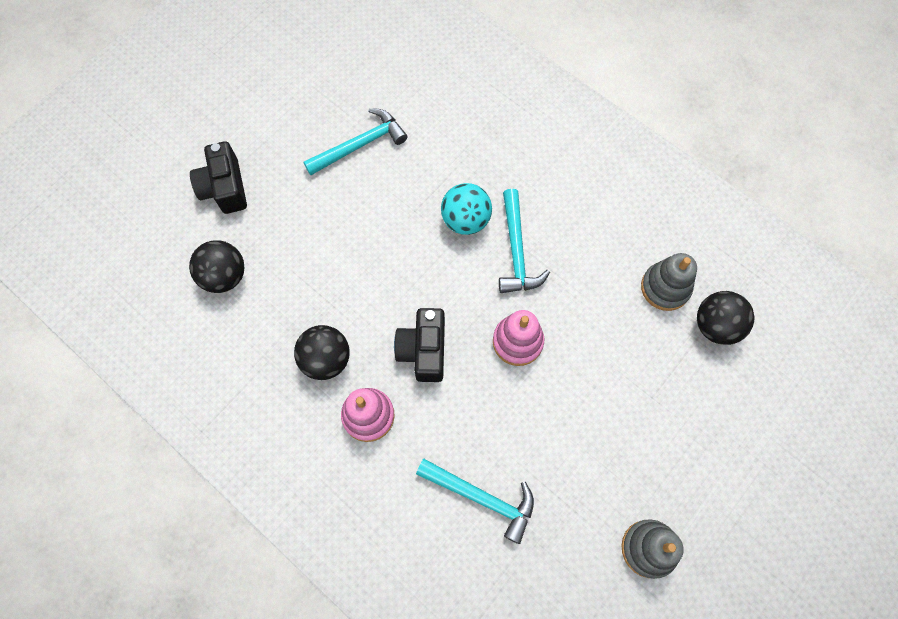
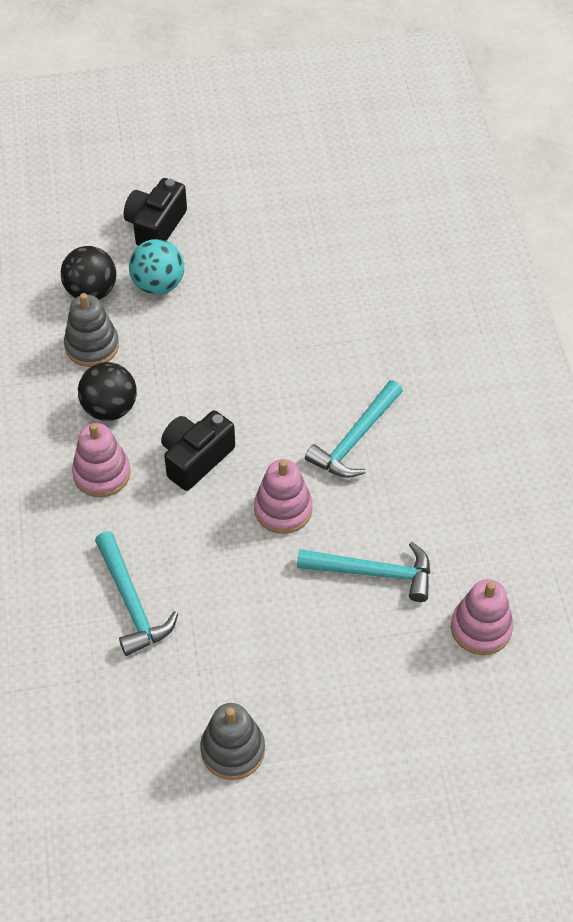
camera: 40 degrees right, 15 degrees down
turquoise hammer [304,108,408,175] -> turquoise hammer moved to [297,542,430,602]
turquoise ball [441,183,492,235] -> turquoise ball moved to [129,239,184,295]
grey stacking toy [641,253,697,311] -> grey stacking toy moved to [64,293,119,367]
black ball [697,291,755,345] -> pink stacking toy [451,579,514,655]

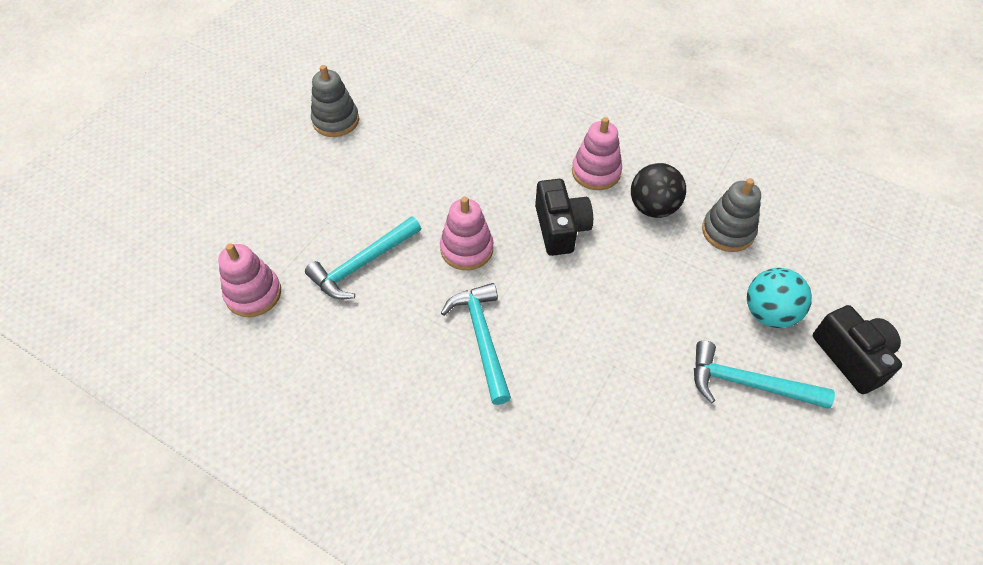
camera: 130 degrees right, 0 degrees up
black ball [61,246,116,300] -> none
turquoise hammer [95,531,178,656] -> turquoise hammer moved to [694,341,835,409]

